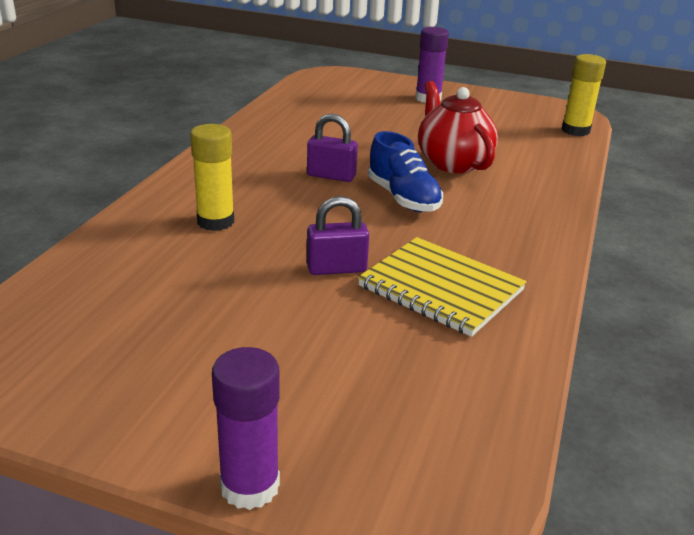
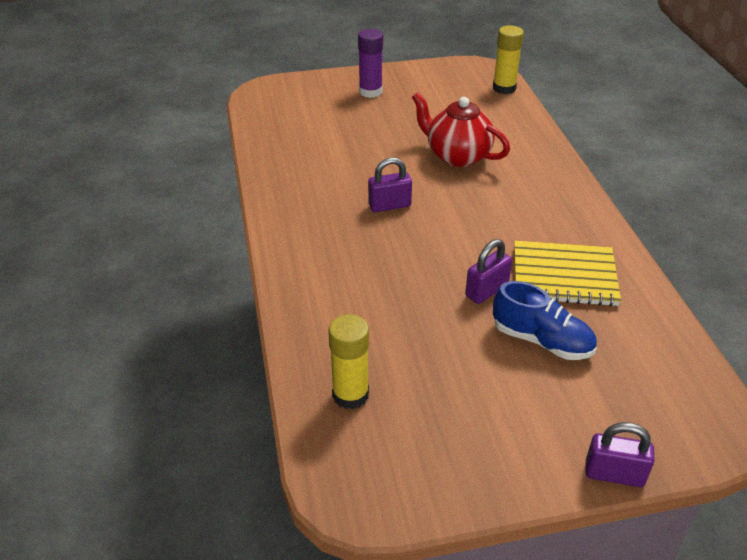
camera: 30 degrees left, 10 degrees up
yellow glue stick [190,124,234,231] -> yellow glue stick moved to [328,314,369,409]
purple glue stick [212,347,280,510] -> purple padlock [585,422,655,487]
blue shoe [368,131,443,212] -> blue shoe moved to [493,281,597,360]

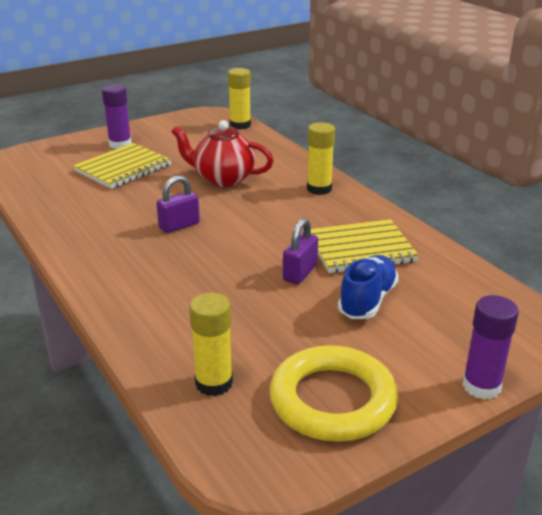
camera: 20 degrees left, 10 degrees down
blue shoe [493,281,597,360] -> blue shoe turned 75 degrees counterclockwise [338,255,399,319]
purple padlock [585,422,655,487] -> purple glue stick [462,295,519,399]
none -> yellow notebook [73,143,172,189]
none -> yellow ring [269,345,398,442]
none -> yellow glue stick [307,122,335,195]

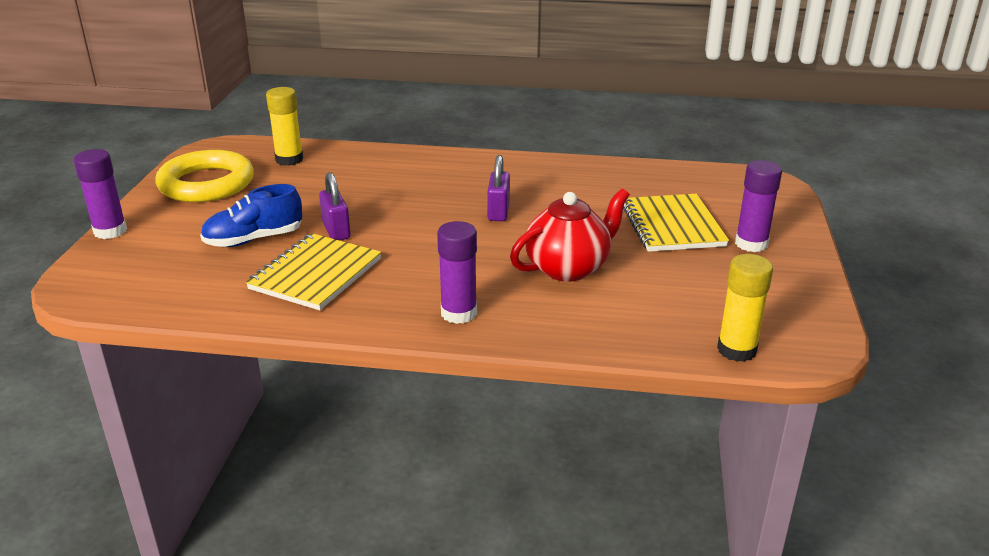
camera: 130 degrees right, 0 degrees up
yellow glue stick [307,122,335,195] -> purple glue stick [437,221,477,324]
blue shoe [338,255,399,319] -> blue shoe turned 90 degrees clockwise [200,184,302,247]

